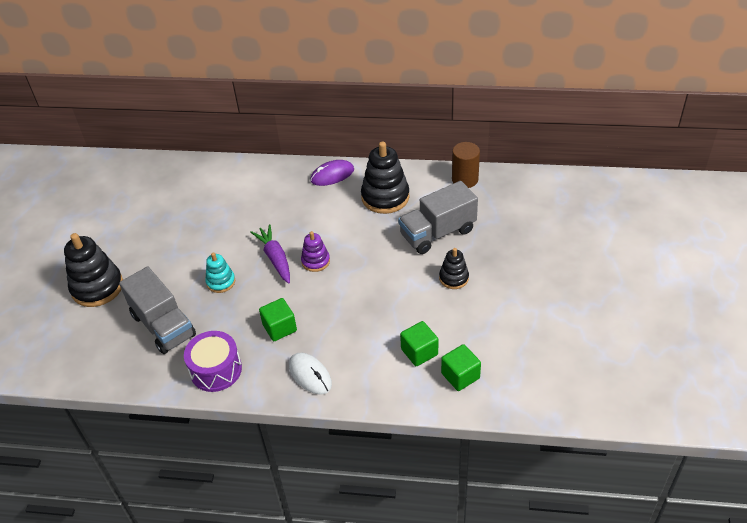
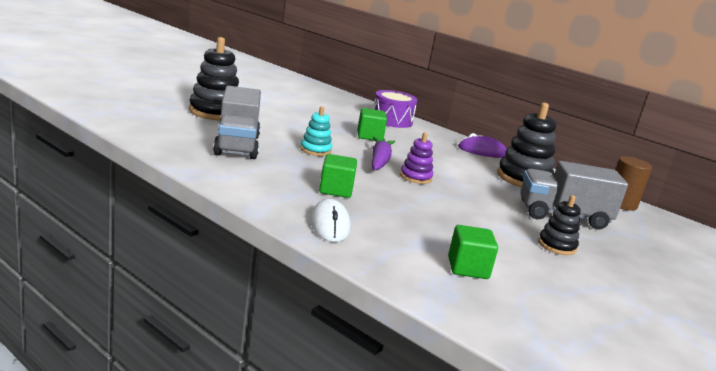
camera: 25 degrees right, 25 degrees down
purple drum [184,331,242,392] -> purple drum moved to [373,90,417,128]
green cube [441,344,481,391] -> green cube moved to [357,108,387,141]

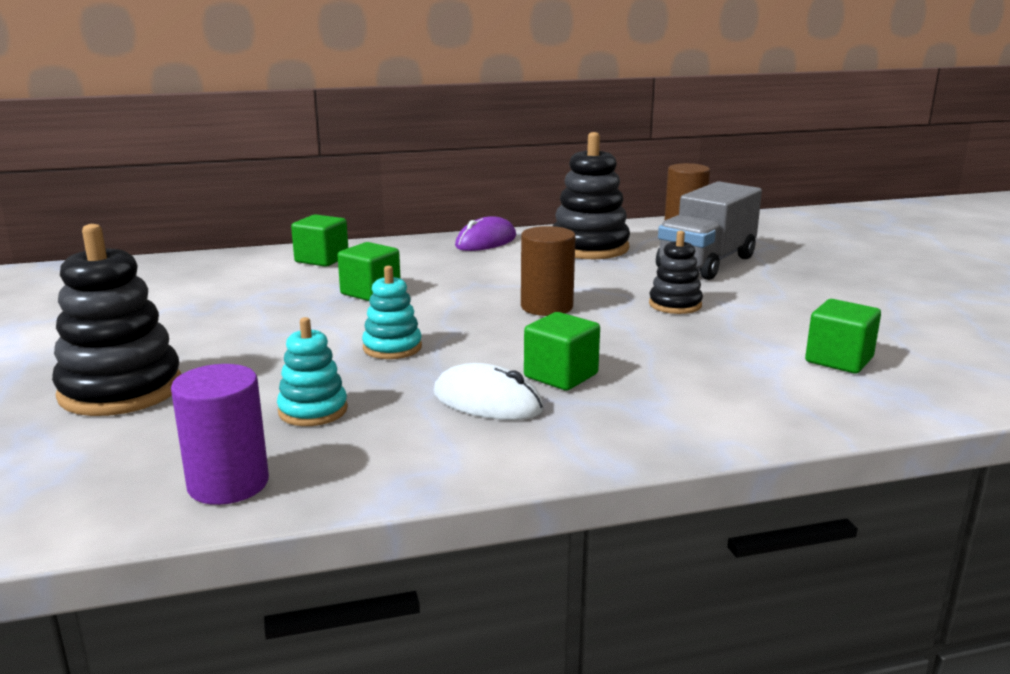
camera: 50 degrees left, 0 degrees up
grey truck [213,86,261,159] -> turquoise stacking toy [277,317,348,426]
white mouse [310,199,351,242] -> white mouse moved to [434,363,544,420]
purple carrot [372,137,395,170] -> none
purple drum [373,90,417,128] -> green cube [291,214,348,267]
purple stacking toy [400,132,433,184] -> brown cylinder [521,226,575,316]
black stacking toy [538,195,581,255] -> black stacking toy moved to [649,231,703,314]
none -> purple cylinder [171,364,269,505]

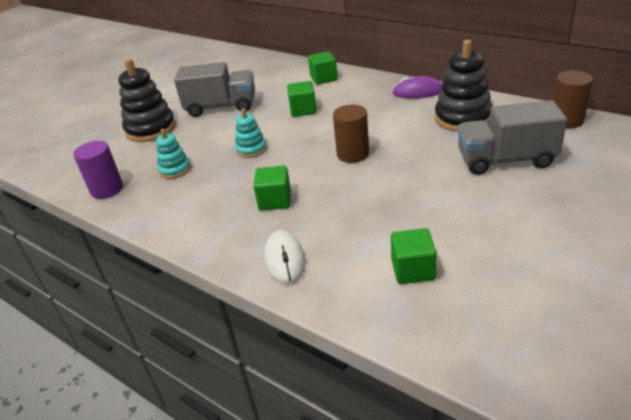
camera: 55 degrees right, 15 degrees up
white mouse [434,363,544,420] -> white mouse moved to [264,230,305,284]
black stacking toy [649,231,703,314] -> none
none -> grey truck [174,62,255,117]

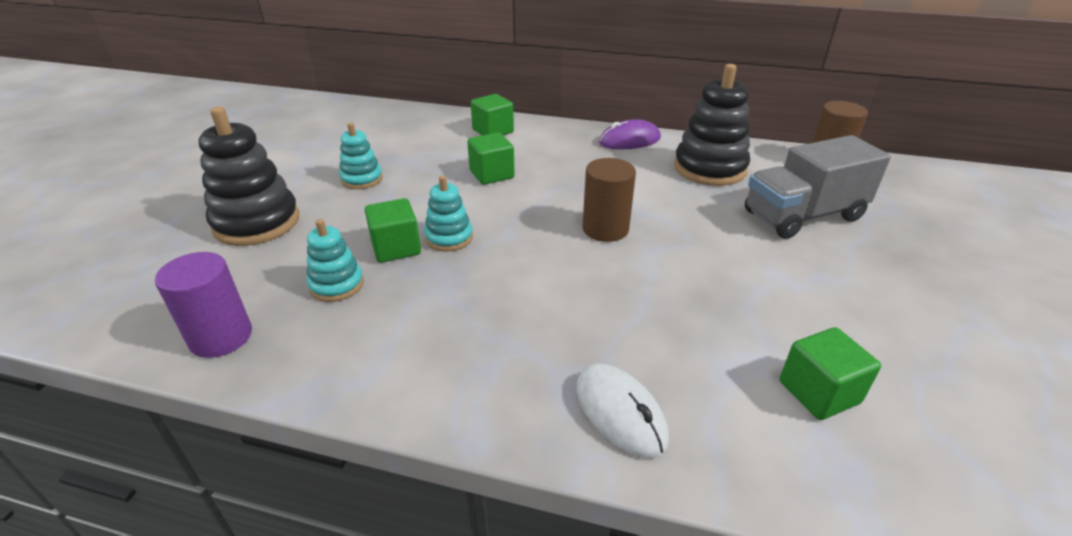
camera: 25 degrees left, 0 degrees up
grey truck [174,62,255,117] -> turquoise stacking toy [339,123,383,189]
green cube [253,166,291,211] -> green cube moved to [365,198,421,263]

